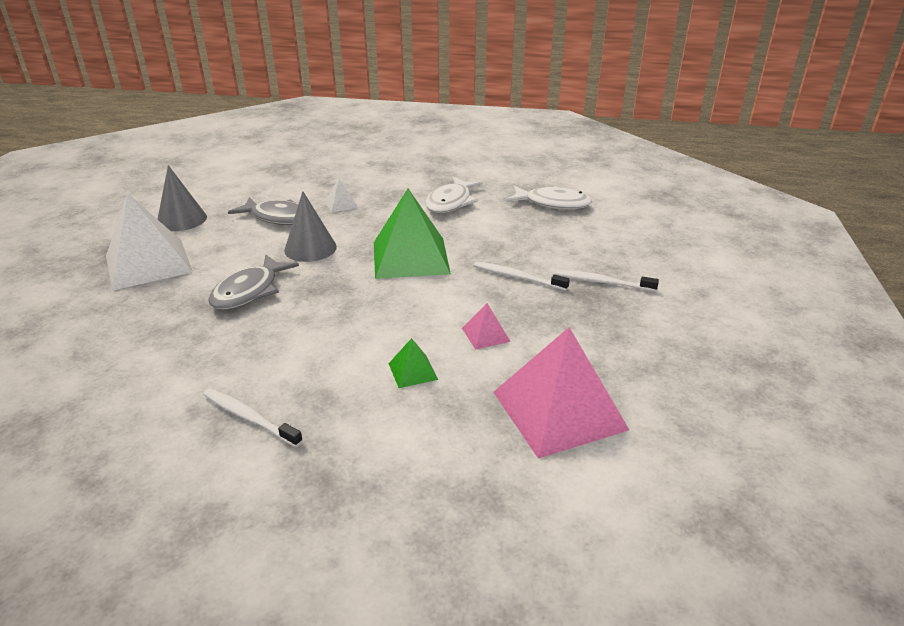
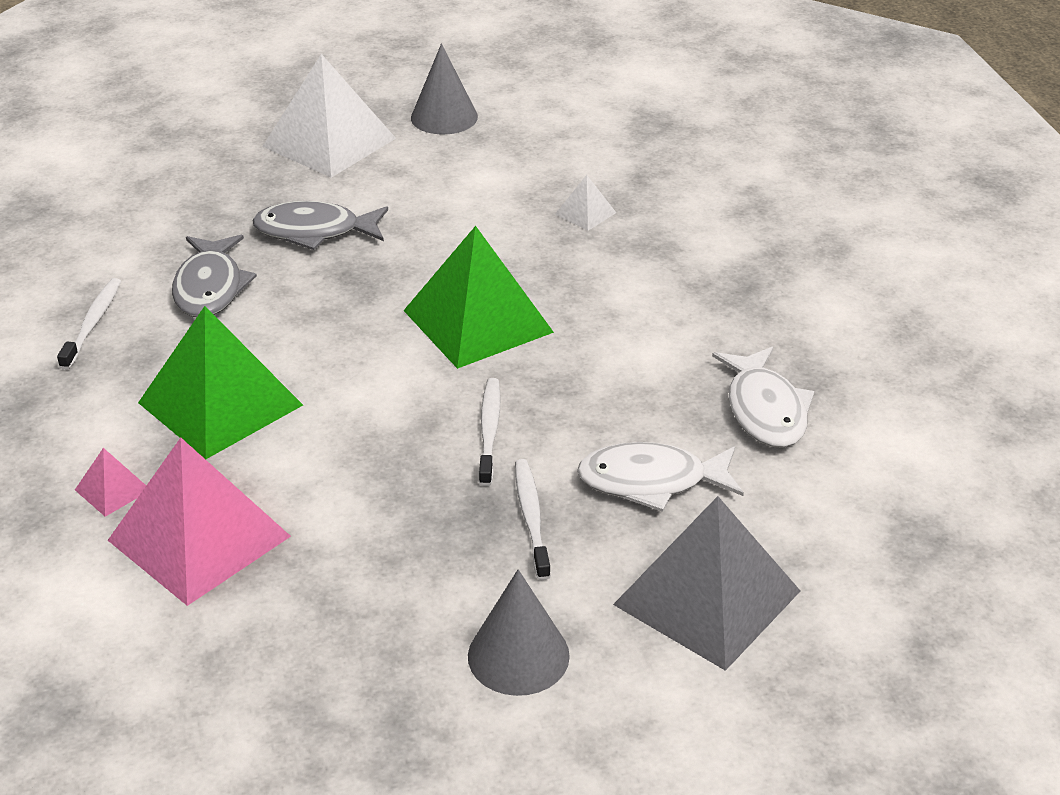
camera: 65 degrees right, 5 degrees up
grey fish [228,197,298,225] -> grey fish moved to [172,235,257,317]
grey cone [284,191,337,262] -> grey cone moved to [468,570,570,696]
green pyramid [389,338,438,388] -> green pyramid [138,306,303,459], size x2.30
white fish [425,177,483,213] -> white fish moved to [577,442,744,512]
pink pyramid [462,303,511,350] -> pink pyramid moved to [75,448,146,517]
none -> grey pyramid [613,496,800,671]

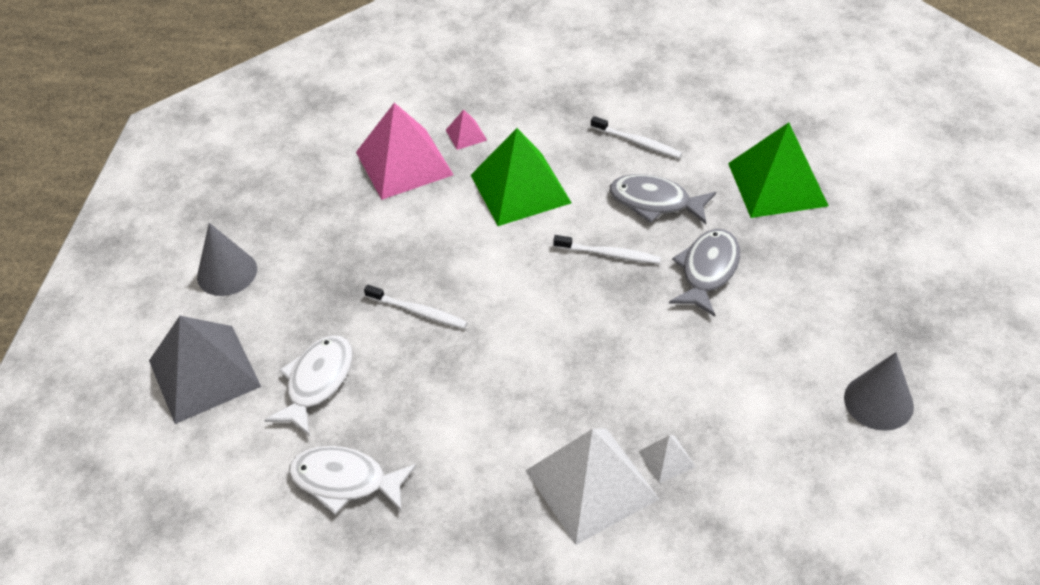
camera: 115 degrees right, 10 degrees up
white pyramid [262,54,396,178] -> white pyramid moved to [525,429,659,545]
green pyramid [403,226,554,369] -> green pyramid moved to [728,122,829,218]
white toothbrush [515,459,551,580] -> white toothbrush moved to [553,235,661,264]

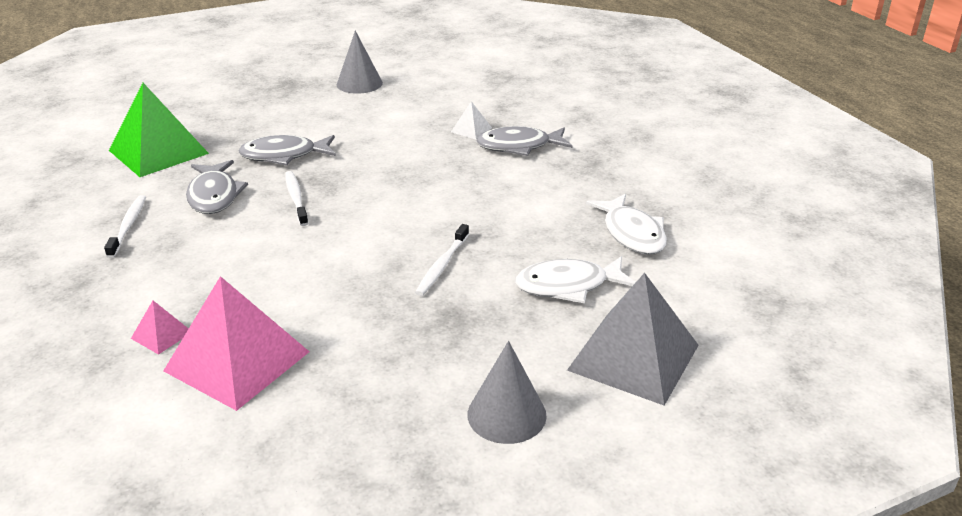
camera: 125 degrees left, 15 degrees down
white toothbrush [364,285,468,329] -> white toothbrush turned 150 degrees counterclockwise [415,224,469,296]
green pyramid [471,128,572,226] -> none
white pyramid [525,429,659,545] -> grey fish [476,126,573,156]

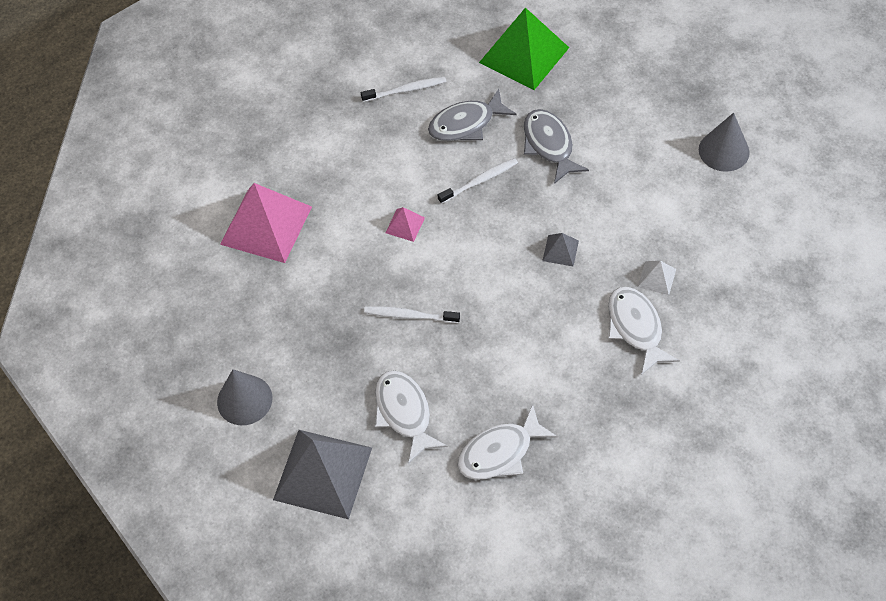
camera: 80 degrees right, 25 degrees up
pink pyramid [131,301,189,355] -> pink pyramid moved to [385,207,425,242]
grey fish [476,126,573,156] -> white fish [608,287,680,375]
none -> grey pyramid [542,233,579,266]

